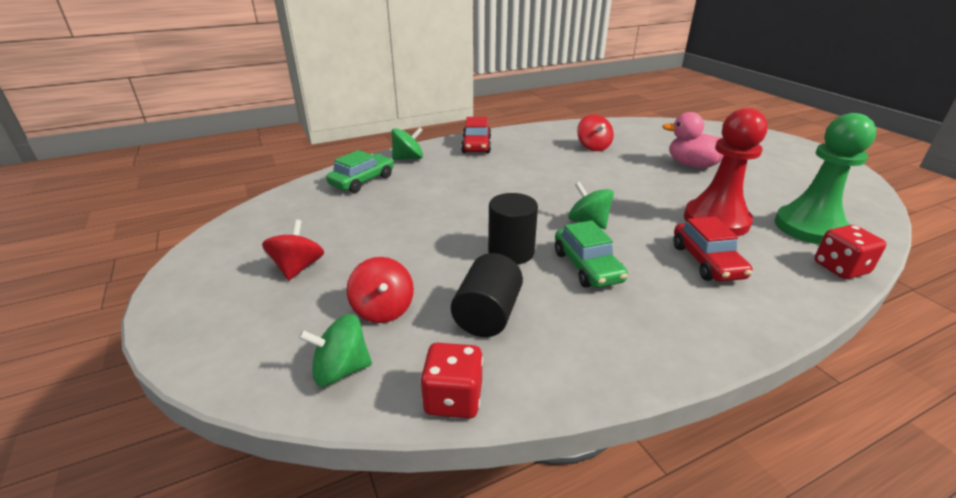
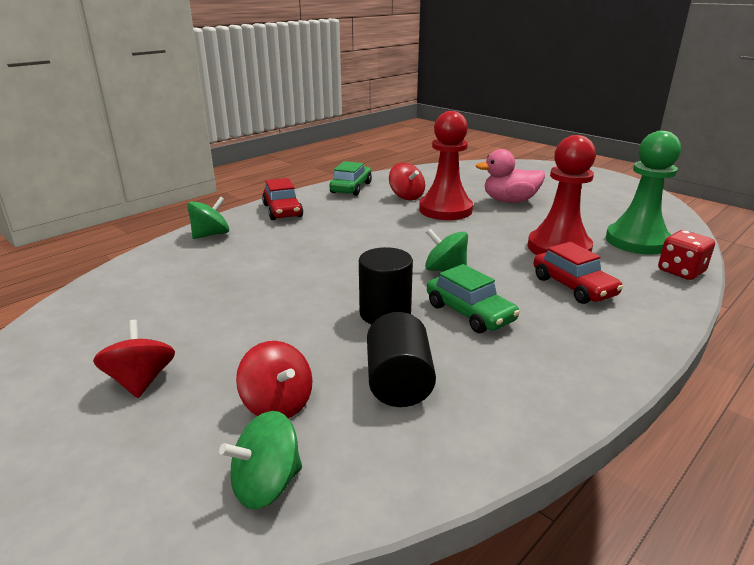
camera: 20 degrees left, 5 degrees down
green car [326,150,394,193] -> green car moved to [330,161,372,196]
red dice [420,343,483,419] -> none
none -> red pawn [419,111,473,220]

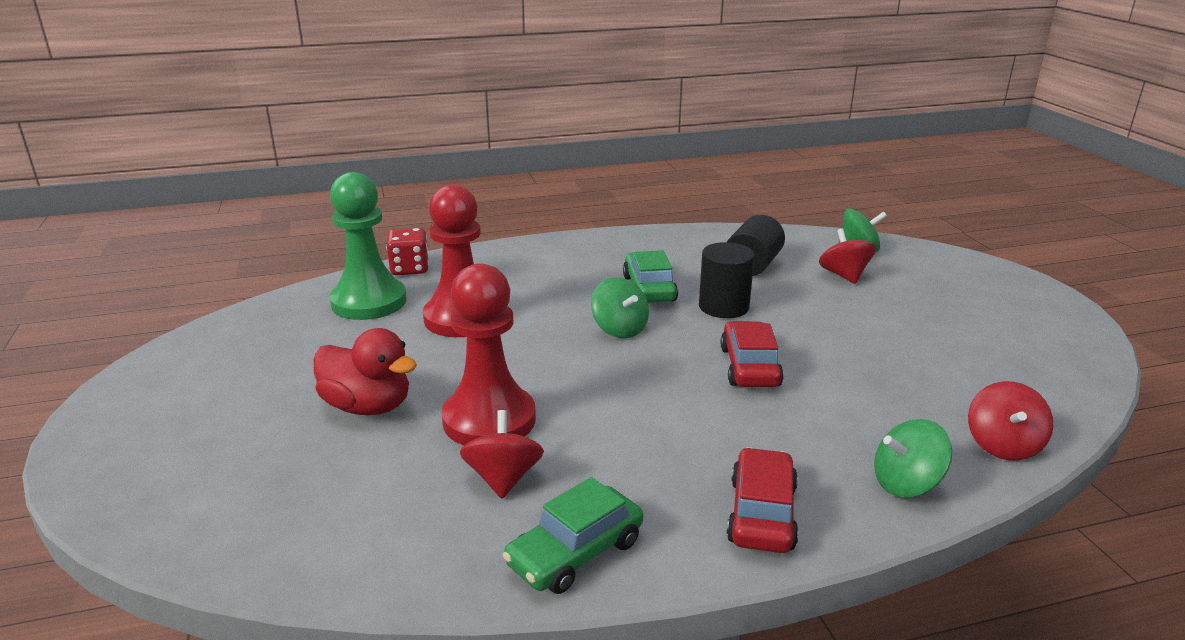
camera: 150 degrees left, 0 degrees up
red spinning top [93,320,175,398] -> red spinning top moved to [968,381,1053,461]
pink duck [476,149,545,203] -> red duck [314,328,417,415]
red car [534,242,623,304] -> red car moved to [721,321,784,387]

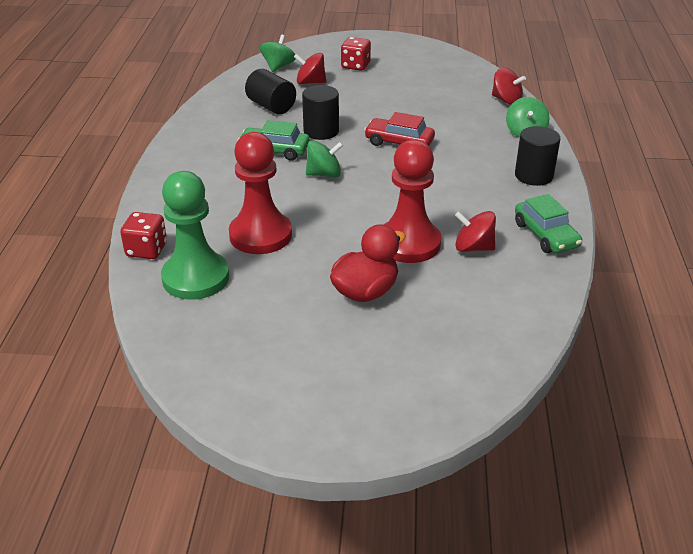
camera: 70 degrees left, 10 degrees up
red car [727,447,799,553] -> black cylinder [515,126,560,186]
none -> red dice [341,37,371,71]

